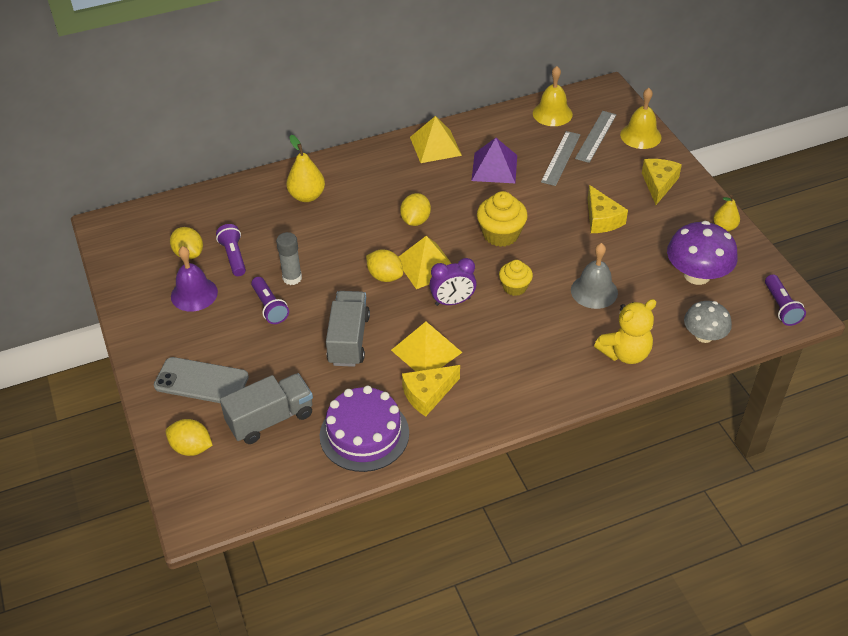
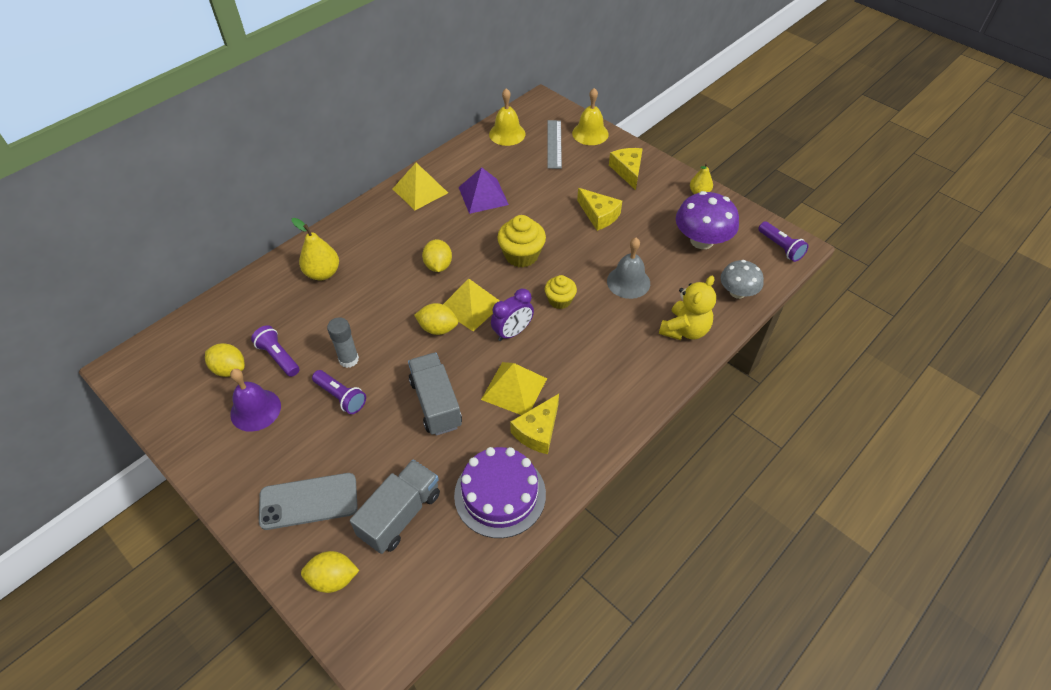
camera: 25 degrees left, 5 degrees up
grey ruler [541,131,580,186] -> none

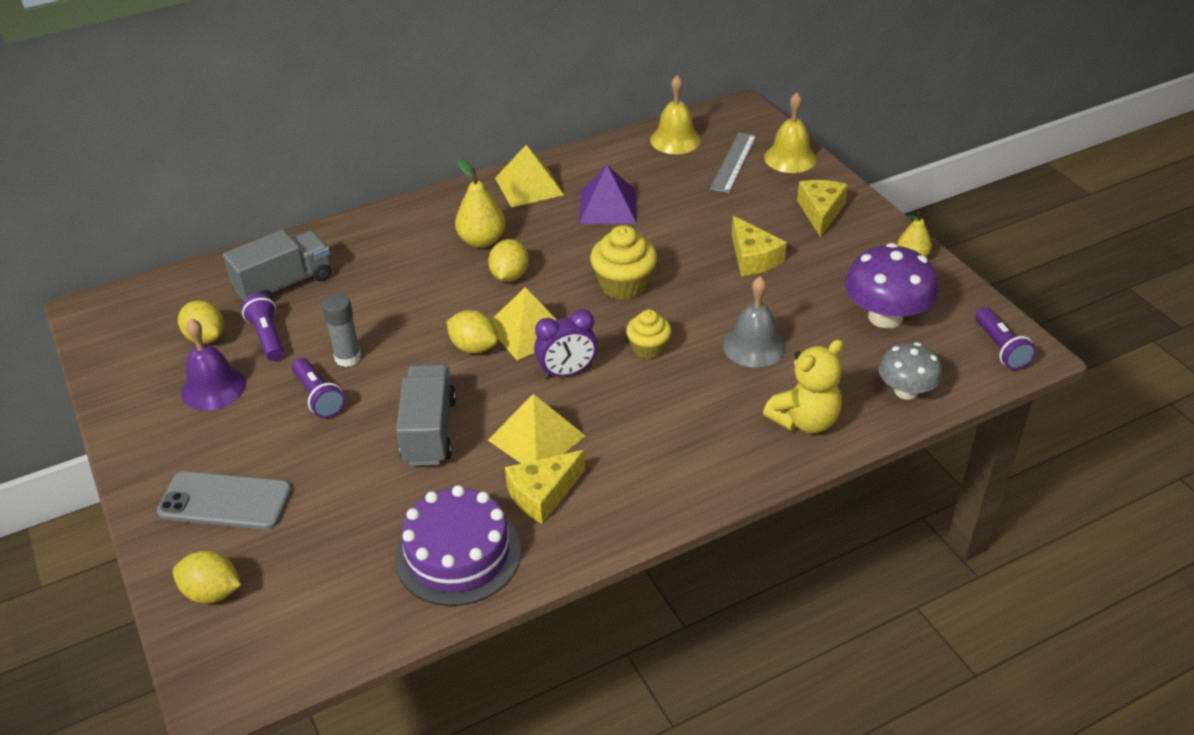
camera: 20 degrees right, 10 degrees down
yellow pear [292,218,339,280] -> yellow pear moved to [455,158,506,248]
grey truck [350,460,440,554] -> grey truck moved to [223,229,331,301]

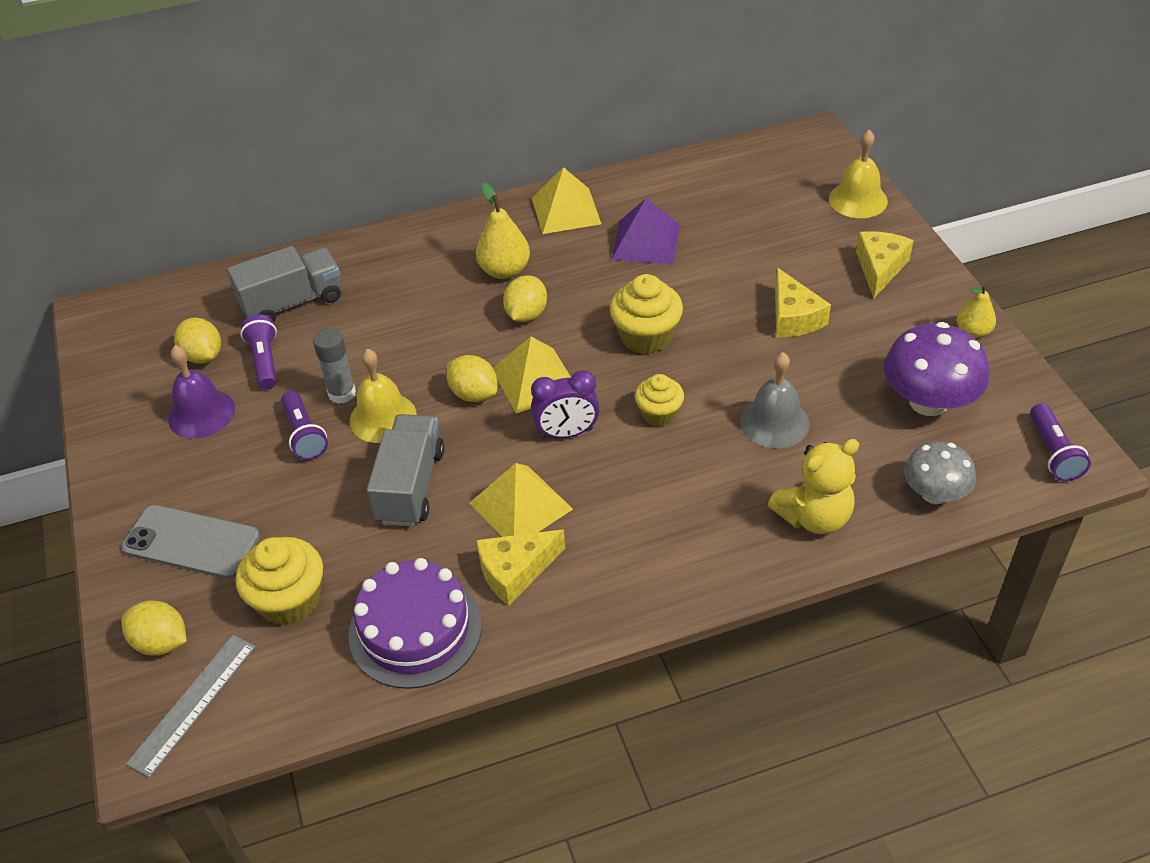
camera: 10 degrees right, 5 degrees up
yellow bell [650,75,701,154] -> yellow bell moved to [350,349,417,443]
grey ruler [710,133,757,193] -> grey ruler moved to [126,635,256,778]
none -> yellow cupcake [236,537,323,626]

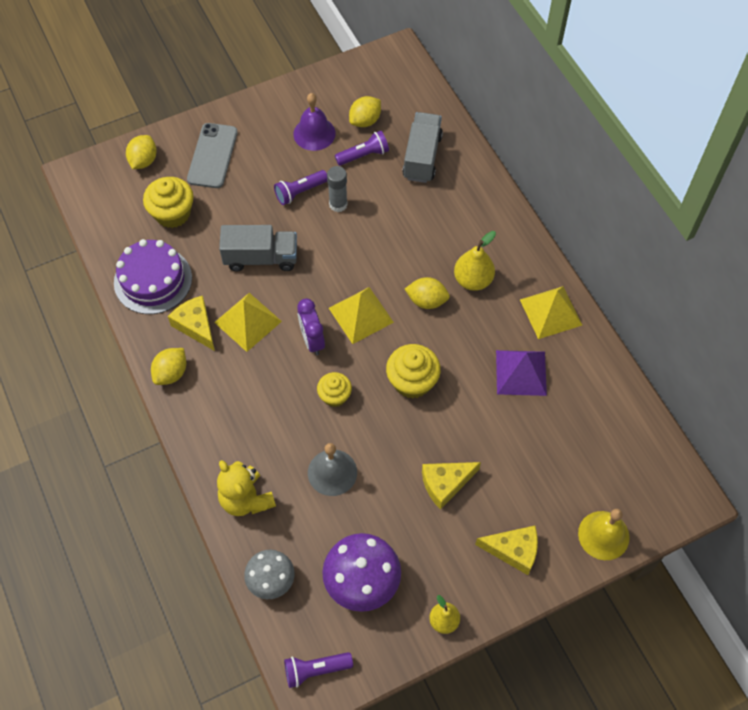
camera: 80 degrees right, 15 degrees up
grey ruler [126,635,256,778] -> none
grey truck [227,246,341,322] -> grey truck turned 135 degrees counterclockwise [402,112,443,183]
yellow bell [350,349,417,443] -> none
yellow lemon [446,355,497,402] -> yellow lemon moved to [151,348,186,385]

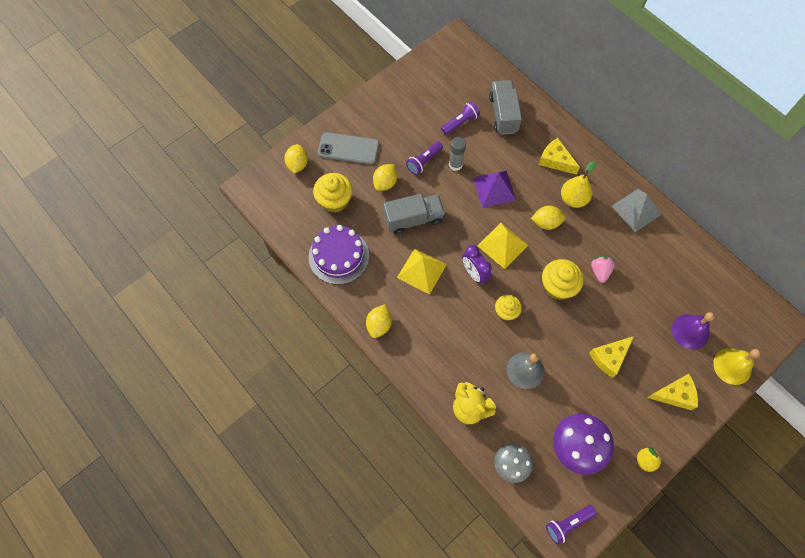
camera: 15 degrees left, 5 degrees up
yellow cheese [168,296,215,351] -> yellow cheese moved to [539,138,580,175]
grey phone [187,123,238,188] -> grey phone turned 75 degrees counterclockwise [318,132,379,164]
purple bell [293,93,336,151] -> purple bell moved to [672,312,715,350]
yellow lemon [349,96,381,127] -> yellow lemon moved to [373,164,397,191]
purple pyramid [496,350,547,396] -> purple pyramid moved to [473,171,516,208]
yellow pyramid [520,286,582,339] -> grey pyramid [612,189,662,232]
none -> pink strawberry [591,256,615,283]

